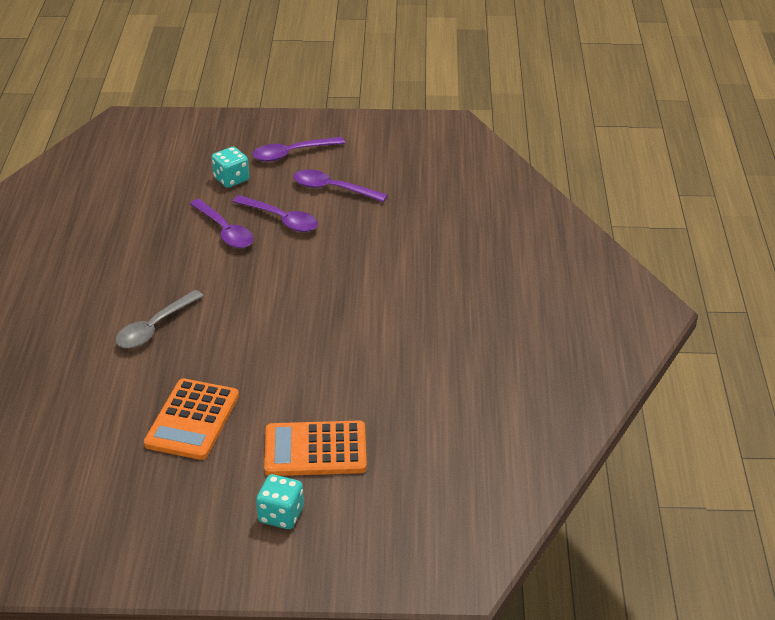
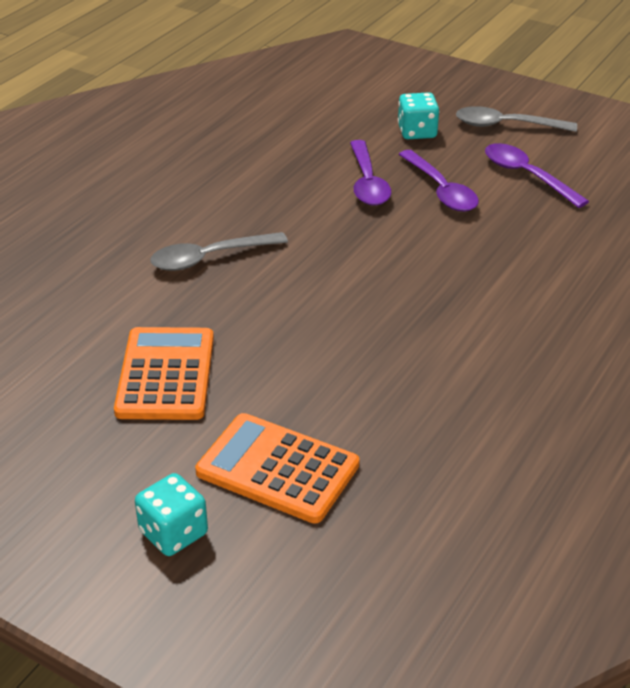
camera: 30 degrees right, 0 degrees up
orange calculator [144,378,239,460] -> orange calculator turned 135 degrees clockwise [114,327,214,420]
purple spoon [252,137,345,162] -> grey spoon [456,106,577,132]

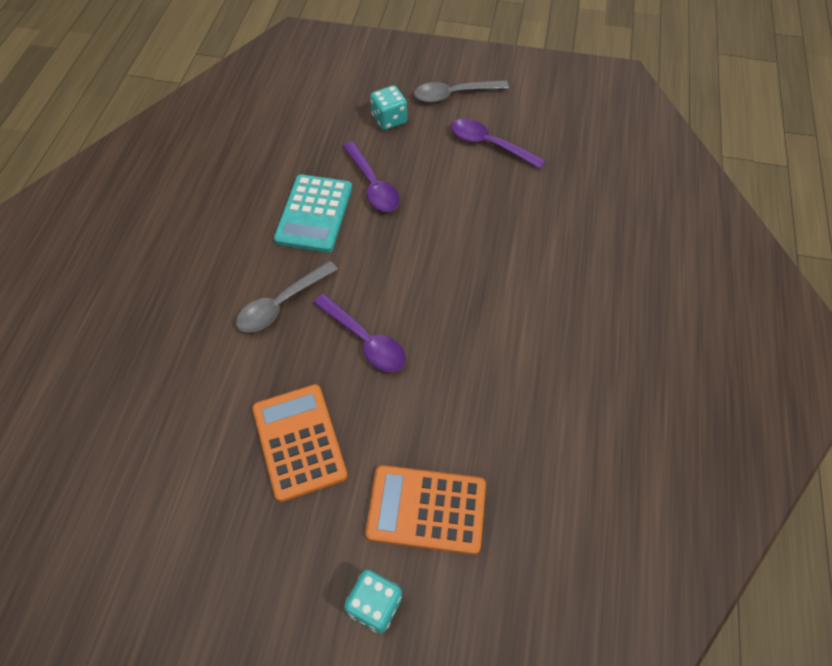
camera: 20 degrees left, 20 degrees up
purple spoon [398,150,479,212] -> purple spoon moved to [313,294,406,372]
none -> turquoise calculator [274,174,352,252]

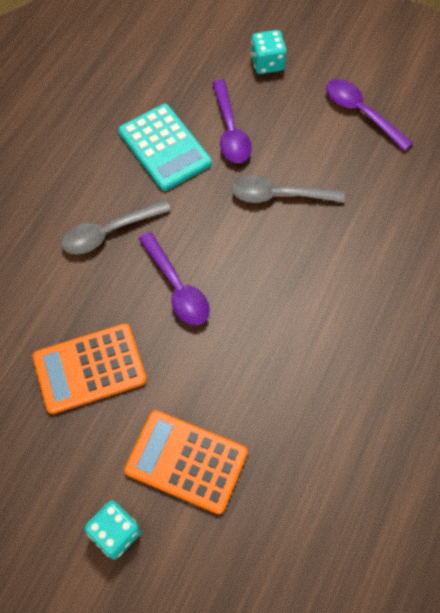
camera: 15 degrees right, 5 degrees up
orange calculator [252,384,348,502] -> orange calculator turned 105 degrees counterclockwise [33,323,147,414]
turquoise calculator [274,174,352,252] -> turquoise calculator turned 60 degrees counterclockwise [118,104,212,191]
grey spoon [414,80,509,103] -> grey spoon moved to [232,176,345,203]

